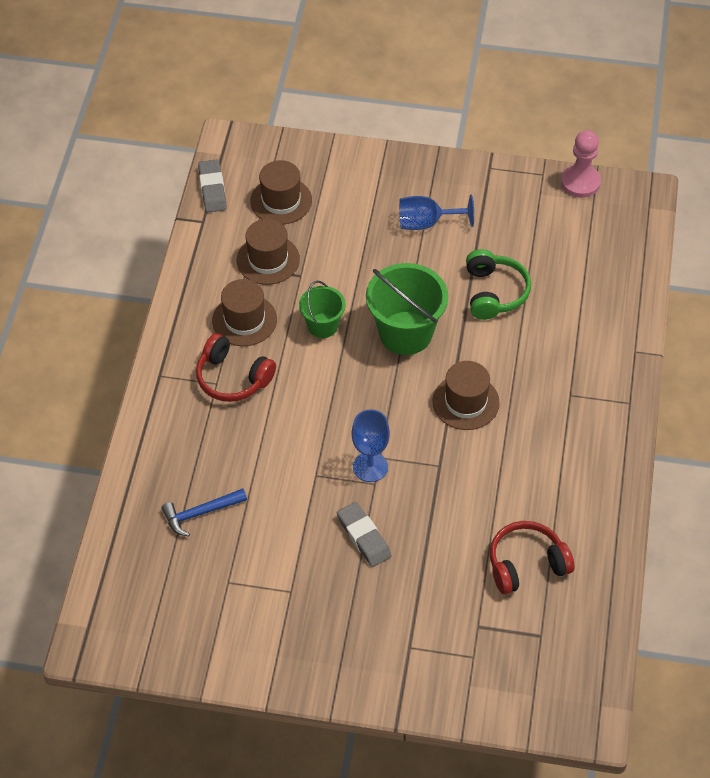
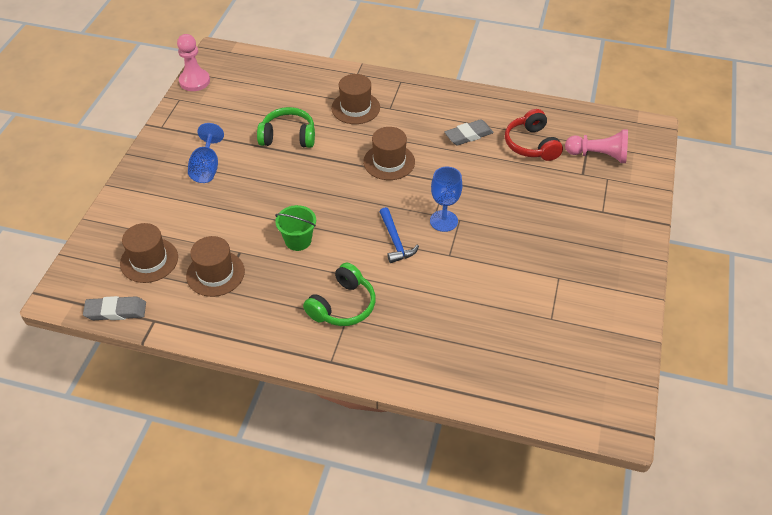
camera: 85 degrees left, 5 degrees down
blue hammer [161,488,247,537] -> blue hammer moved to [380,207,419,263]
red headphones [196,333,276,402] -> green headphones [303,263,376,326]
brown hat [212,279,277,346] -> brown hat moved to [331,74,380,124]
grey eraser [337,502,391,567] -> grey eraser moved to [444,119,494,145]
green bucket [366,263,448,355] -> none
none -> pink pawn [565,129,628,163]

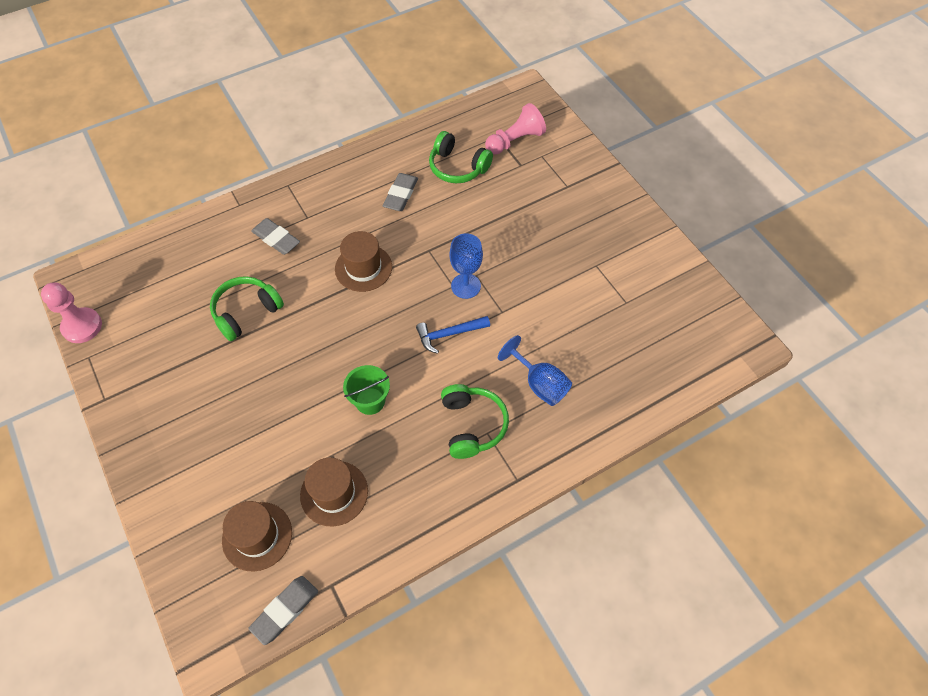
camera: 45 degrees left, 10 degrees up
blue goblet [188,123,224,183] -> blue goblet moved to [498,335,572,406]
brown hat [331,74,380,124] -> grey eraser [251,218,300,255]
blue hammer [380,207,419,263] -> blue hammer turned 135 degrees clockwise [416,316,490,354]
red headphones [505,109,563,161] -> green headphones [429,131,493,183]

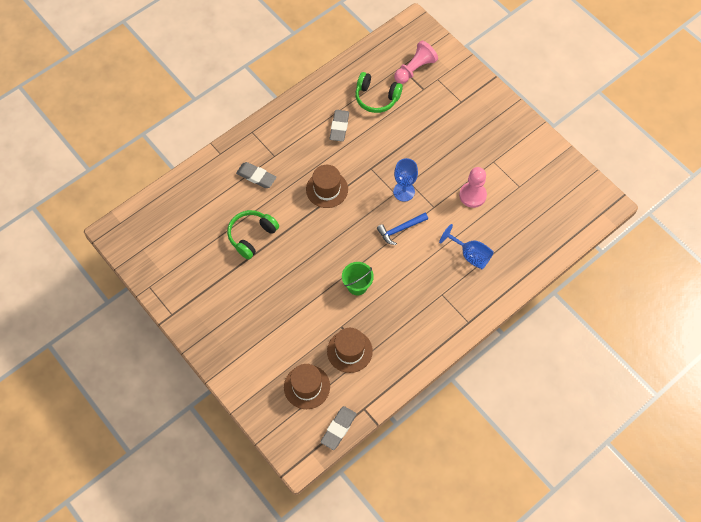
camera: 10 degrees left, 5 degrees up
pink pawn [41,282,102,343] -> pink pawn moved to [459,167,487,208]
green headphones [441,384,509,459] -> none

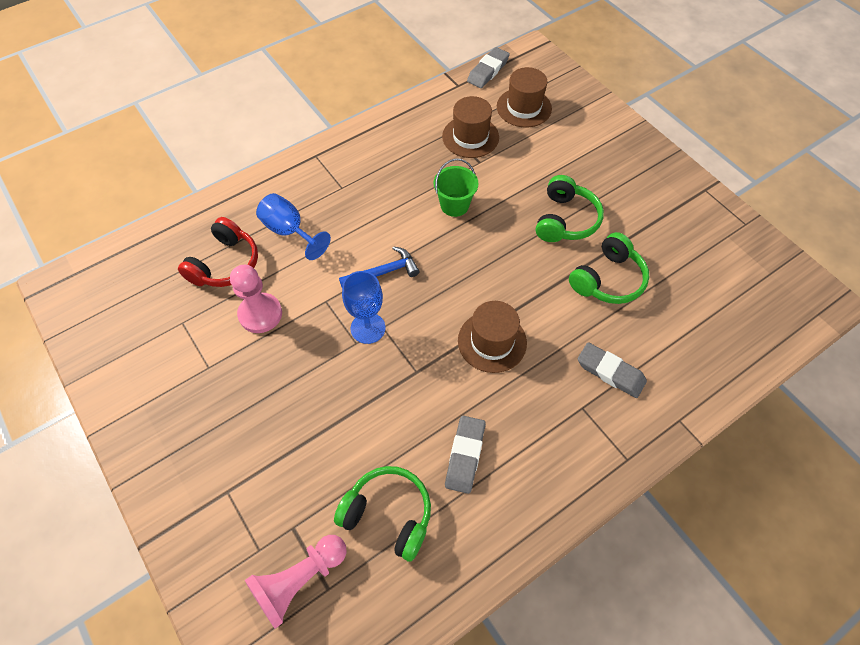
camera: 175 degrees left, 5 degrees down
none -> red headphones [178,217,258,287]
none -> green headphones [536,175,604,242]

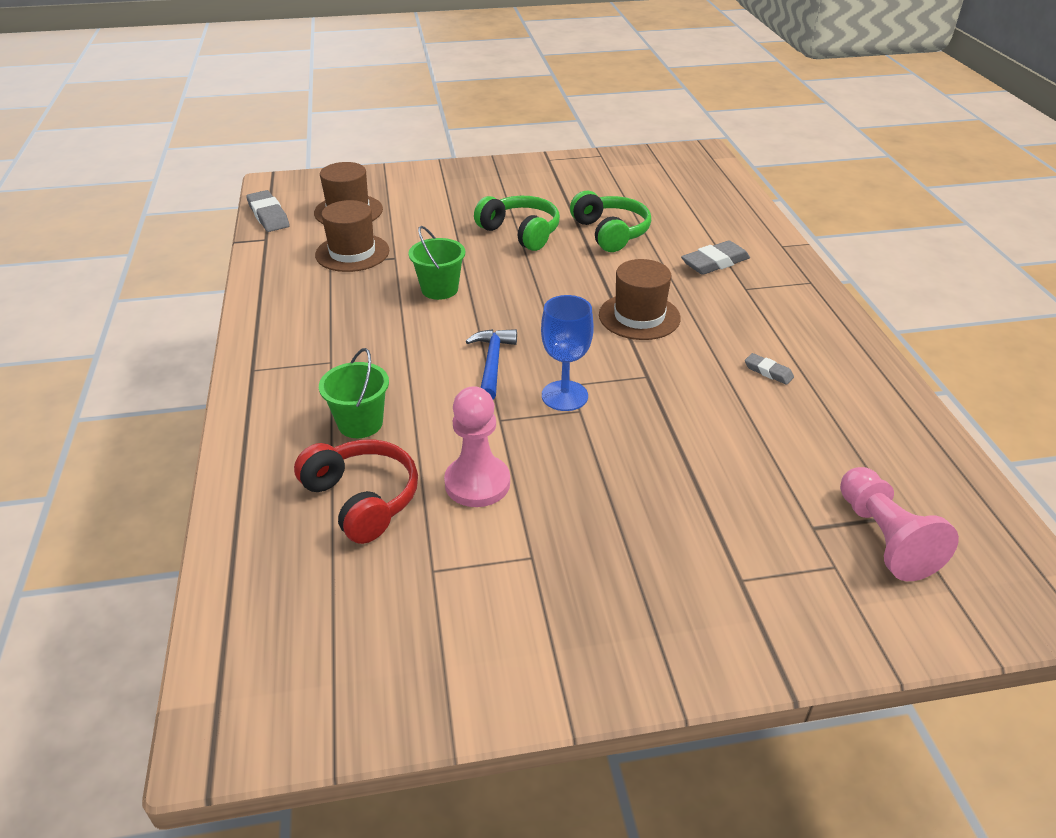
camera: 65 degrees left, 20 degrees down
blue goblet [256,193,331,260] -> green bucket [319,348,389,438]
green headphones [334,466,431,562] -> none
grey eraser [445,416,486,494] -> grey eraser [745,353,794,385], size x0.56

